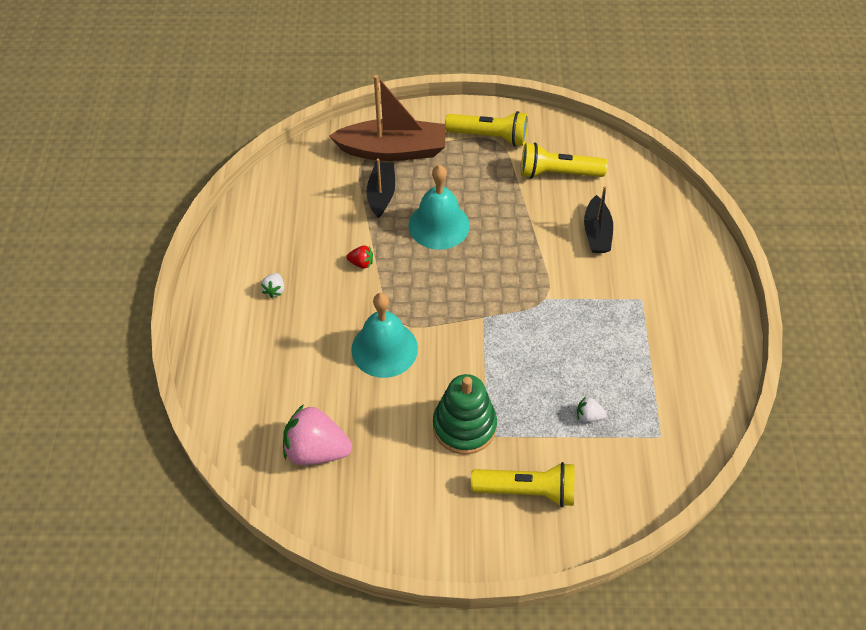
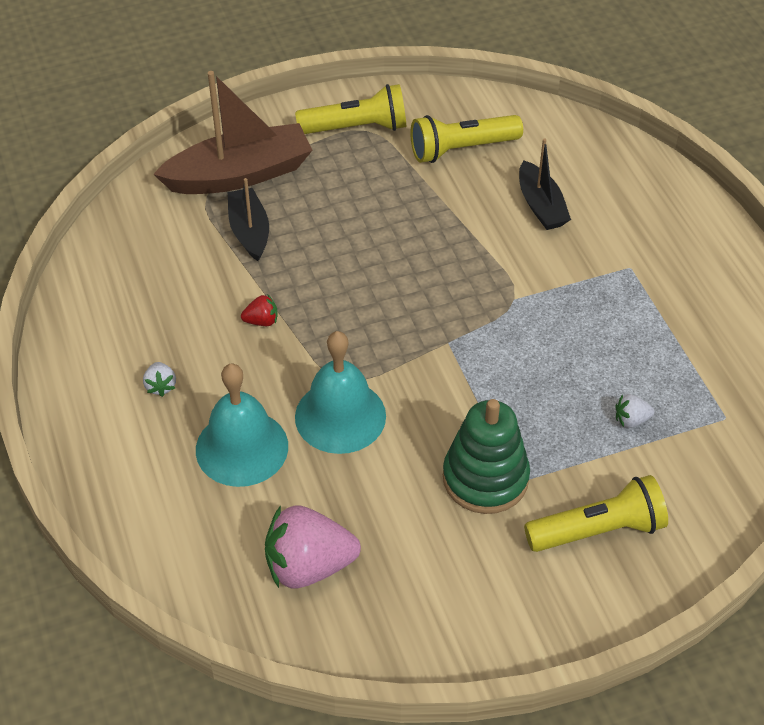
camera: 20 degrees left, 5 degrees down
turquoise bell [408,165,470,250] -> turquoise bell moved to [196,364,288,487]

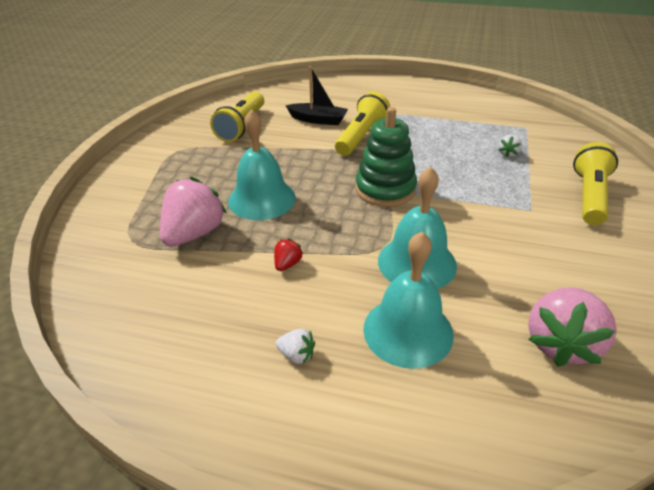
camera: 55 degrees left, 10 degrees down
brown boat [153,71,313,194] -> none
black boat [228,178,269,261] -> pink strawberry [160,177,227,247]
yellow flashlight [295,84,406,134] -> yellow flashlight moved to [335,91,390,156]
green stacking toy [443,399,530,514] -> green stacking toy moved to [355,107,417,207]
none -> turquoise bell [228,109,296,220]

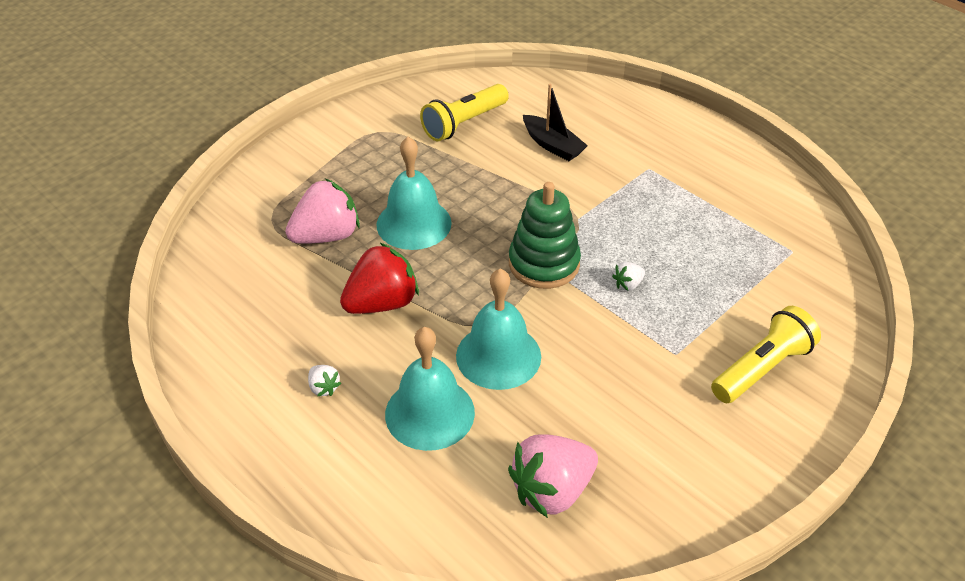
camera: 30 degrees right, 5 degrees up
red strawberry [274,239,303,271] -> red strawberry [340,243,419,314], size x2.24
yellow flashlight [335,91,390,156] -> none
white strawberry [498,134,522,158] -> white strawberry moved to [612,262,645,291]

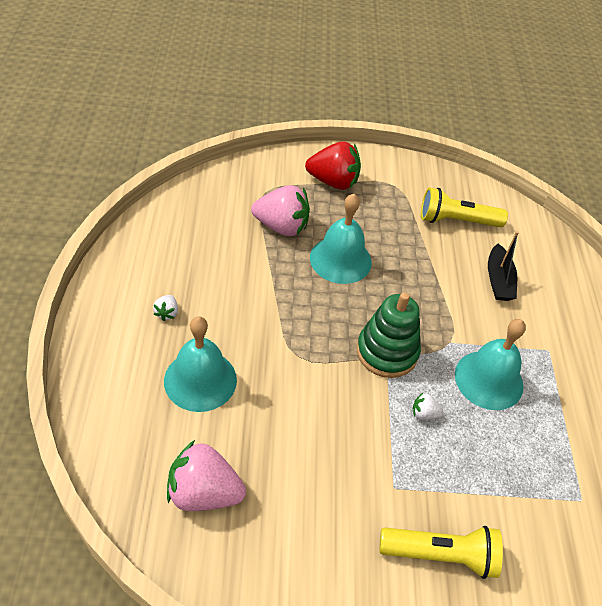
camera: 40 degrees right, 5 degrees up
red strawberry [340,243,419,314] -> red strawberry moved to [305,141,361,190]
turquoise bell [456,269,541,390] -> turquoise bell moved to [455,319,526,410]

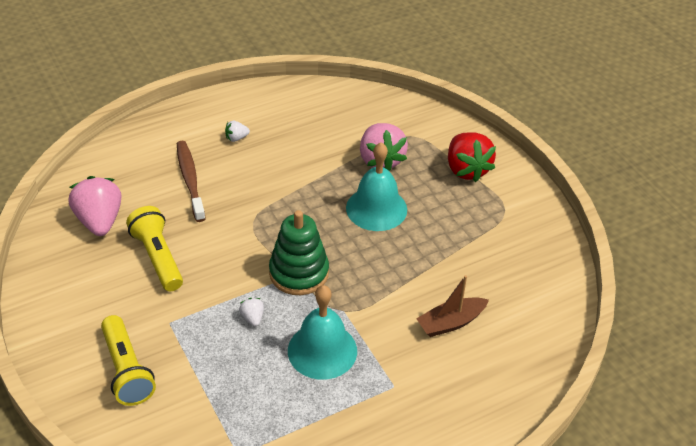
camera: 65 degrees right, 5 degrees down
turquoise bell [164,316,237,412] -> brown toothbrush [177,141,206,222]
yellow flashlight [421,187,508,227] -> yellow flashlight moved to [126,206,183,291]
black boat [488,231,519,301] -> brown boat [416,275,489,337]

